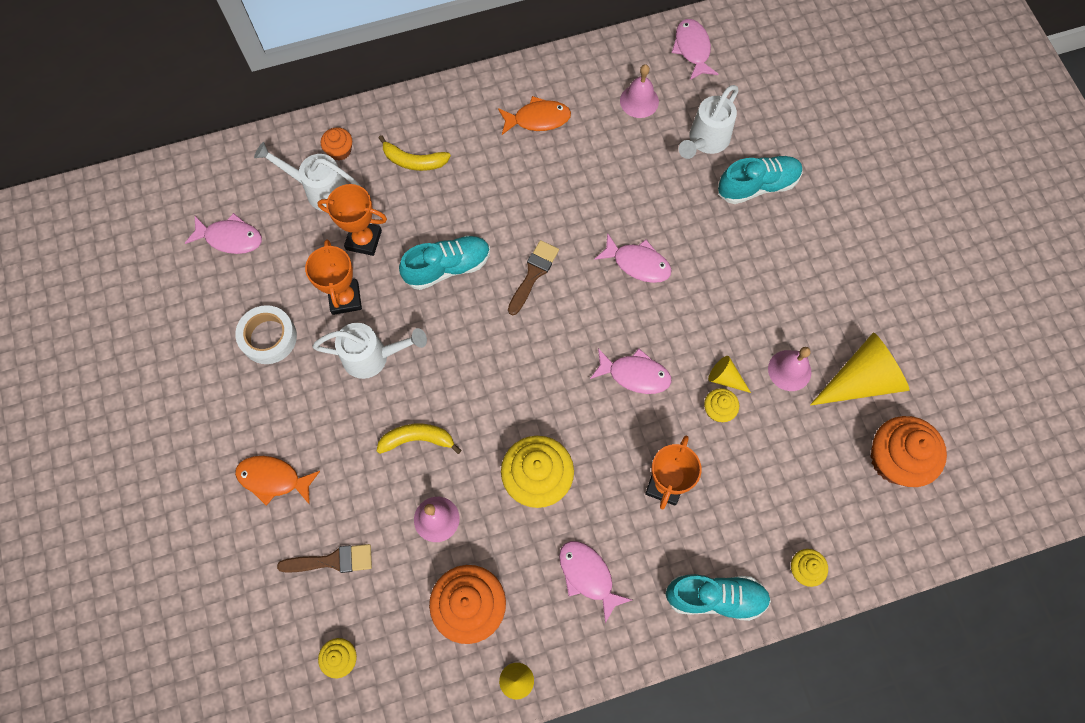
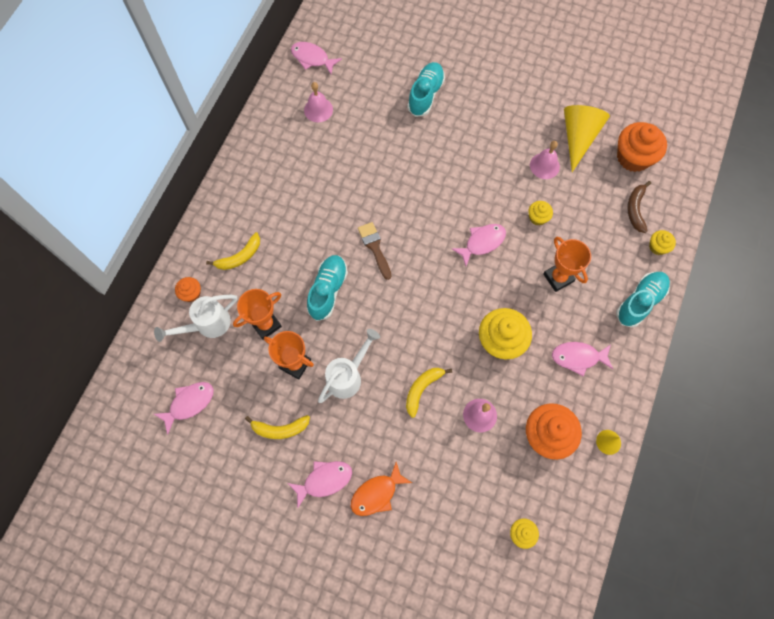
camera: 50 degrees left, 0 degrees up
white tape [235,305,297,364] -> yellow banana [245,415,310,439]
brown brush [277,544,372,573] -> none
orange fish [498,96,571,135] -> none
pink fish [594,233,672,283] -> pink fish moved to [288,461,352,509]
white watering can [679,85,739,159] -> none
yellow cone [708,356,751,393] -> none
none -> brown banana [627,181,651,233]

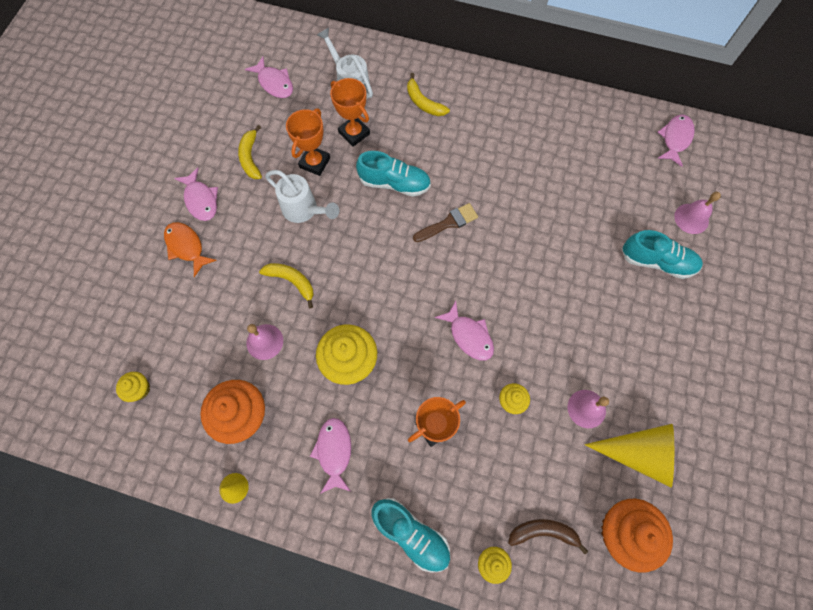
camera: 85 degrees right, 0 degrees up
orange cupcake [175,277,201,302] -> none
pink bell [304,82,333,122] -> pink bell moved to [674,192,721,234]

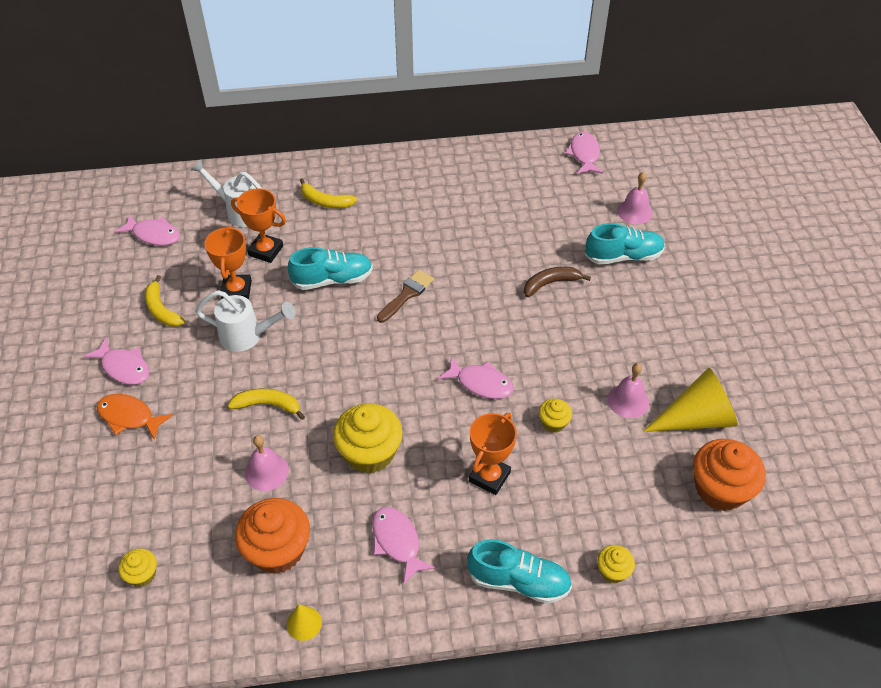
camera: 25 degrees left, 20 degrees down
brown banana [508,519,588,554] -> brown banana moved to [524,267,591,297]

